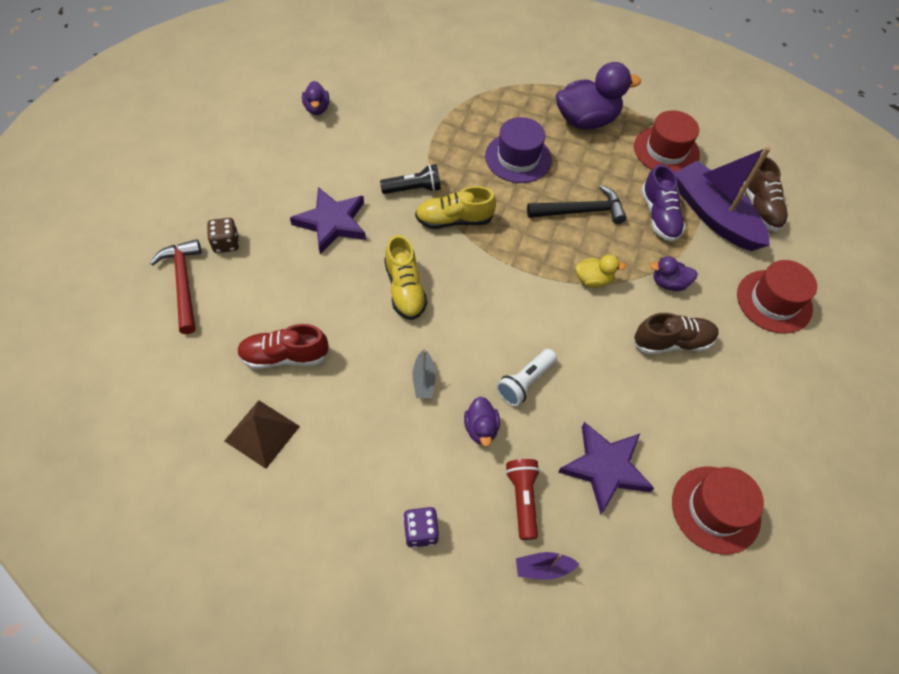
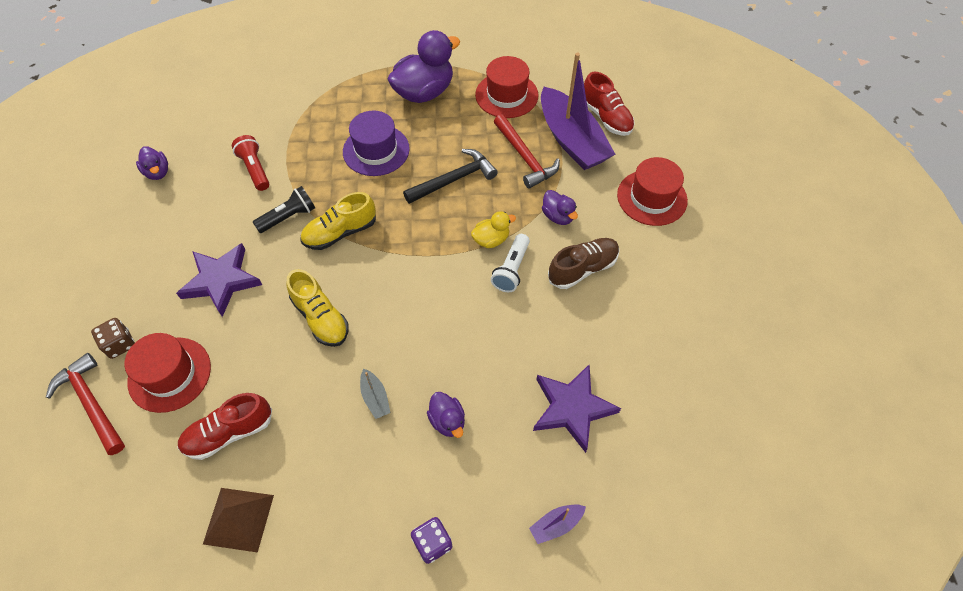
camera: 20 degrees left, 0 degrees up
white flashlight [496,349,557,406] -> white flashlight moved to [491,234,530,292]
red flashlight [505,459,540,540] -> red flashlight moved to [232,135,269,191]
purple shoe [641,164,686,242] -> red hammer [494,114,560,189]
purple duck [650,256,698,291] -> purple duck turned 105 degrees counterclockwise [542,190,578,225]
red hat [672,467,764,555] -> red hat moved to [125,333,211,413]
purple boat [674,146,771,251] -> purple boat turned 150 degrees counterclockwise [541,53,615,170]
brown shoe [742,156,789,232] -> red shoe [584,72,635,136]

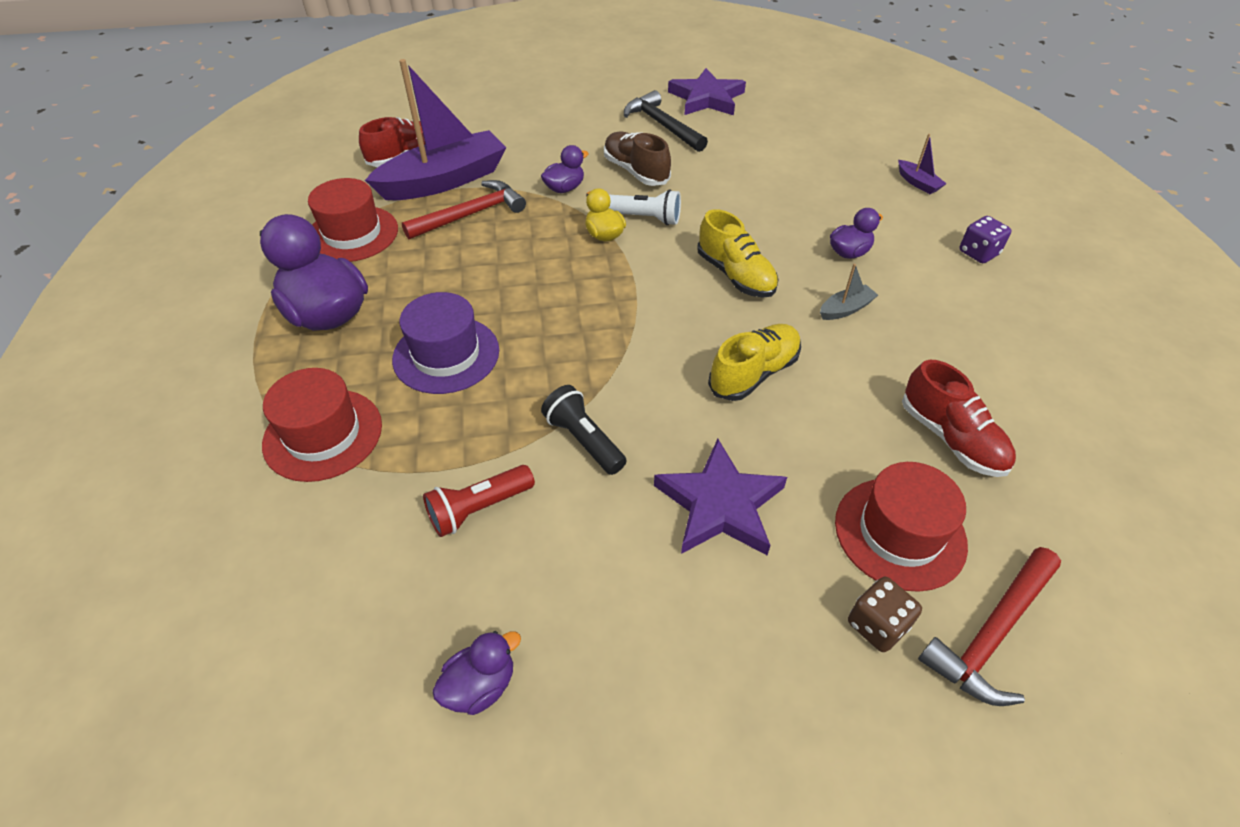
camera: 95 degrees left, 10 degrees down
brown pyramid [203,488,274,553] -> none
yellow shoe [300,192,376,250] -> yellow shoe moved to [697,209,779,298]
black hammer [403,149,498,204] -> black hammer moved to [624,90,708,152]
purple star [533,364,621,453] -> purple star moved to [668,68,746,115]
red hat [617,157,688,226] -> red hat moved to [262,368,382,482]

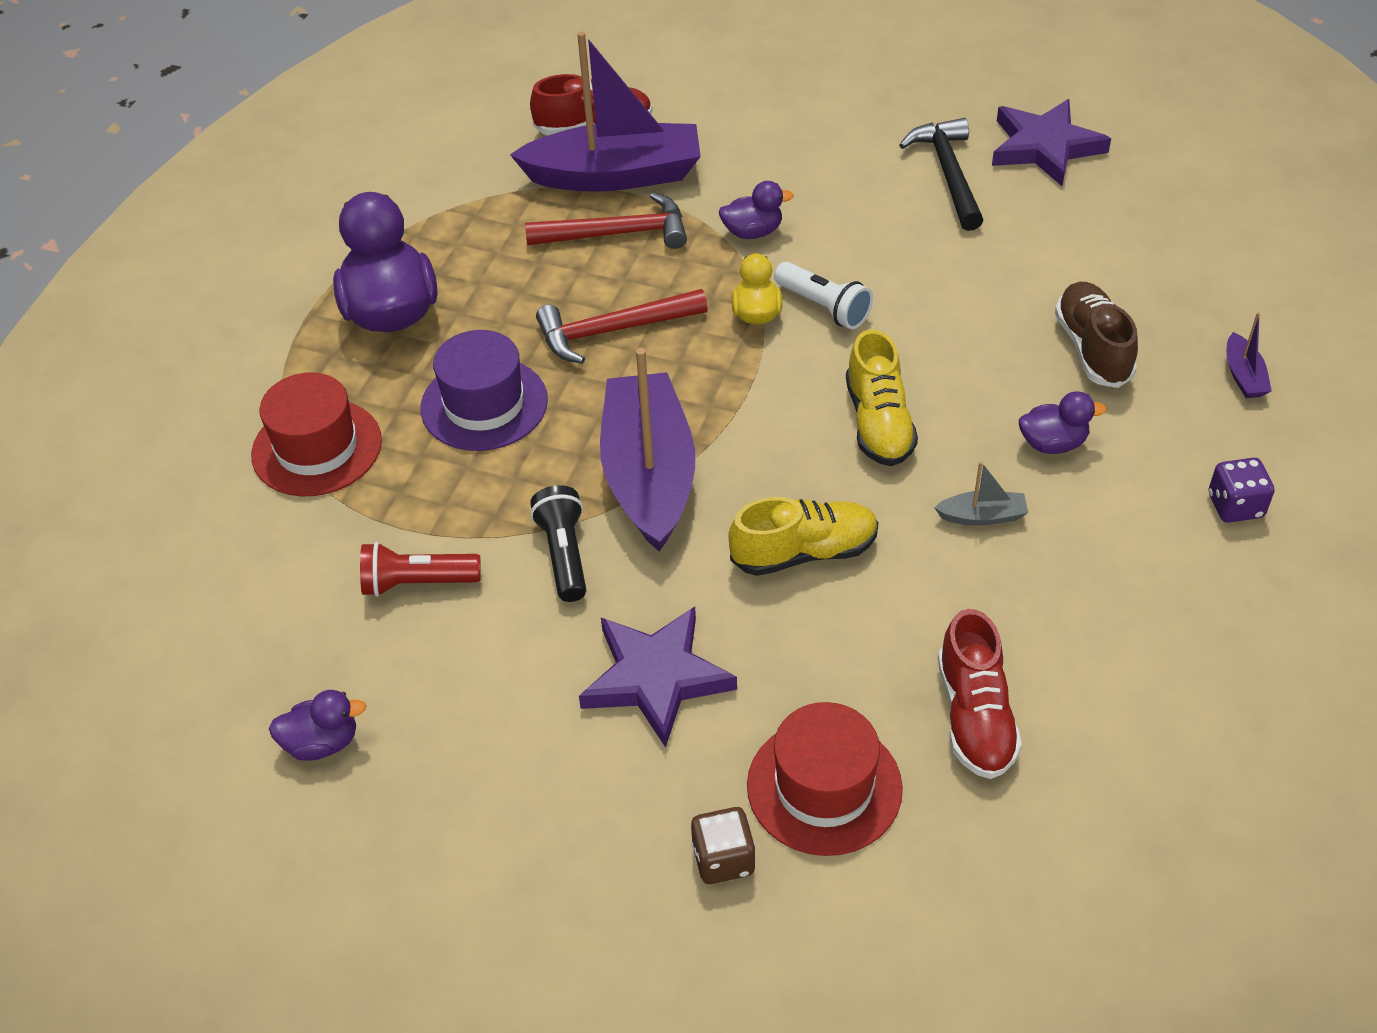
camera: 30 degrees right, 0 degrees up
red hat [308,178,398,262] -> none
brown shoe [604,132,671,186] -> brown shoe moved to [1055,282,1138,388]
red hammer [918,547,1061,706] -> red hammer moved to [536,289,708,364]
none -> purple boat [600,348,695,552]

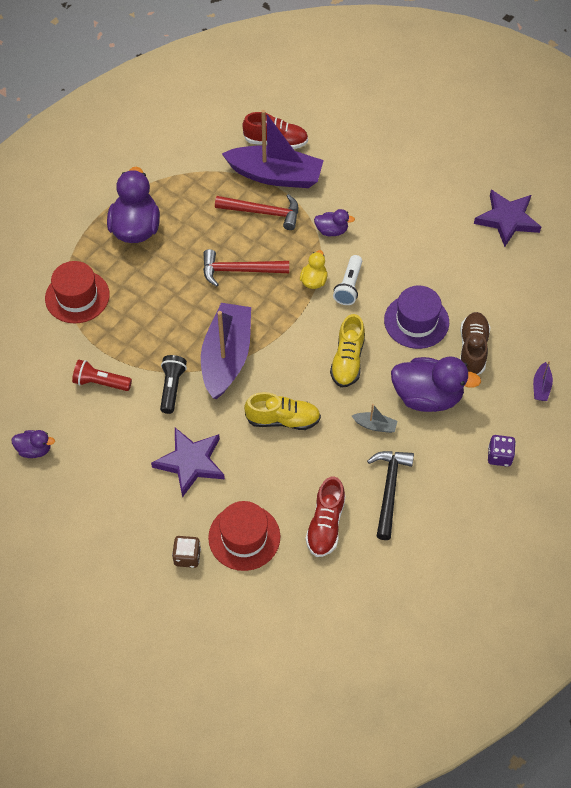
camera: 15 degrees right, 10 degrees up
purple hat [421,330,548,451] -> purple hat moved to [384,286,449,349]
white flashlight [774,262,873,329] -> white flashlight turned 45 degrees clockwise [333,255,362,305]
black hammer [899,118,983,231] -> black hammer moved to [367,451,414,540]
purple duck [1019,391,1107,454] -> purple duck [391,357,481,412], size x1.99

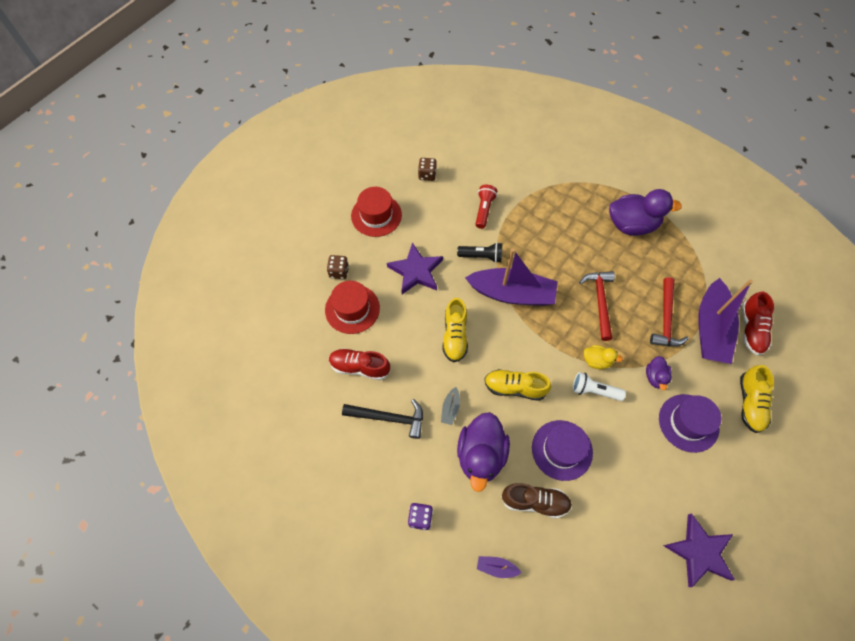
camera: 90 degrees right, 5 degrees up
purple duck [12,430,55,458] -> brown dice [418,158,437,181]
red hat [45,261,110,323] -> red hat moved to [351,187,402,237]
none -> purple hat [659,394,721,453]
none -> yellow shoe [740,365,774,433]

